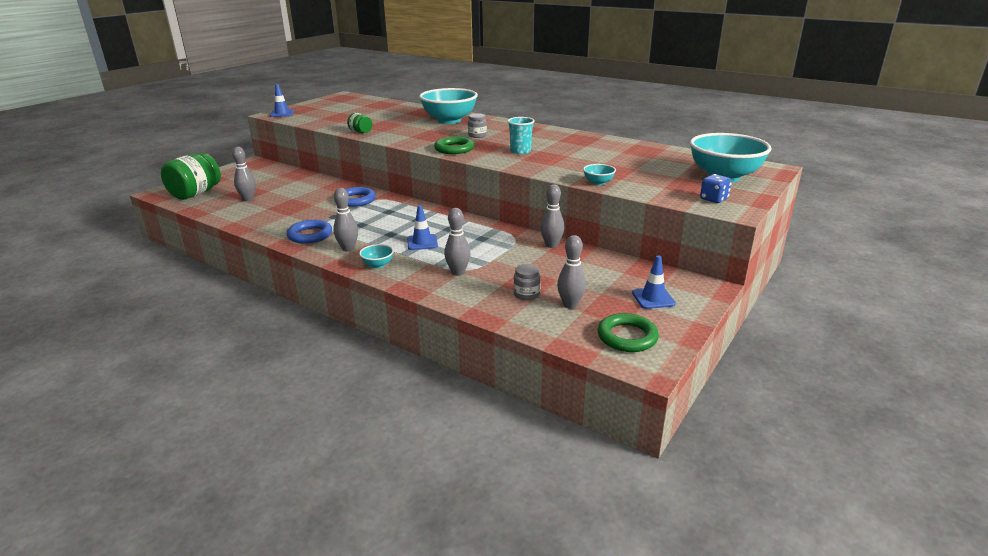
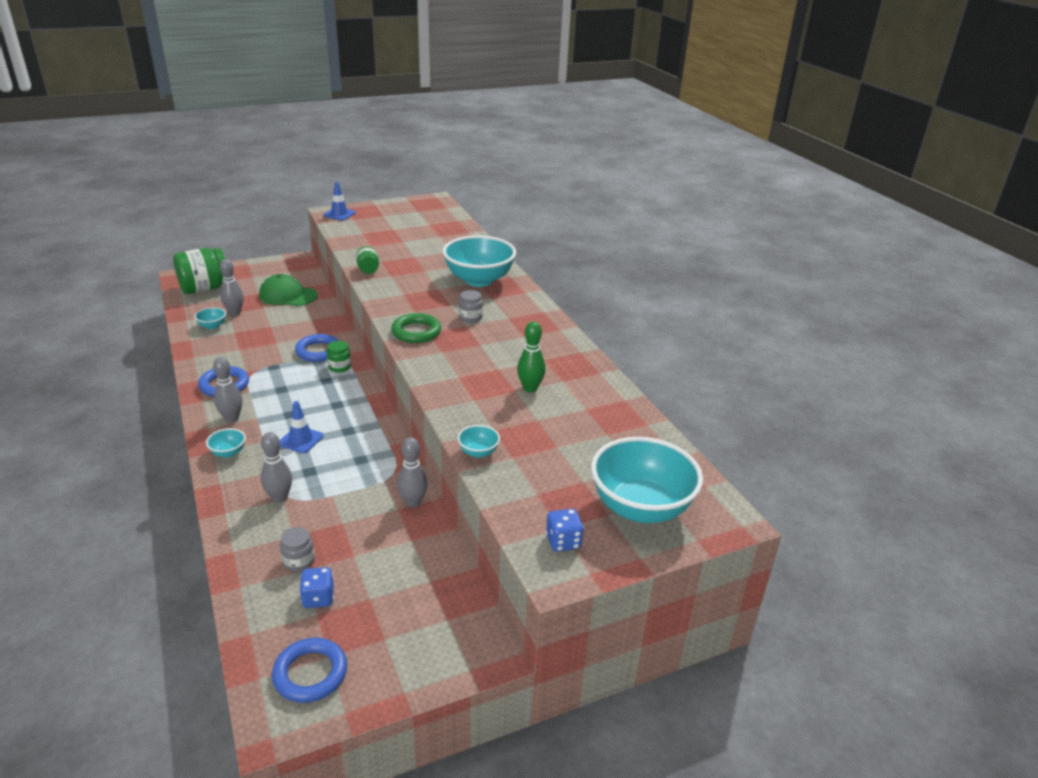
camera: 30 degrees right, 5 degrees up
turquoise cup [507,117,535,154] -> none
grey bowling pin [557,235,586,309] -> blue dice [299,567,334,608]
green ring [598,313,659,352] -> blue ring [272,637,347,703]
blue traffic cone [632,256,676,309] -> none
none -> turquoise bowl [194,307,226,329]
none -> green cap [259,274,318,306]
none -> green jar [326,341,351,372]
none -> green bowling pin [517,321,546,392]

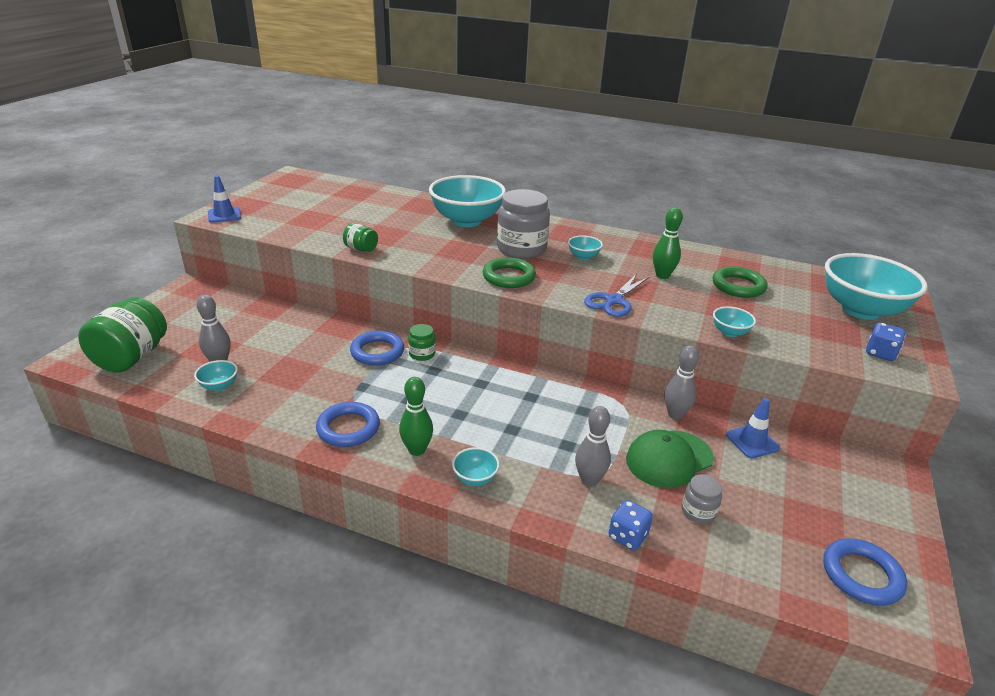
camera: 45 degrees left, 0 degrees up
grey bowling pin [213,357,242,422] -> green bowling pin [399,377,433,456]
green cap [259,274,318,306] -> green cap moved to [626,430,714,488]
blue traffic cone [280,401,324,453] -> blue traffic cone moved to [726,398,780,459]
blue dice [299,567,334,608] -> blue dice moved to [609,500,653,550]
grey jar [459,290,483,323] -> grey jar [497,189,550,259], size x2.05
none -> turquoise bowl [568,236,603,260]
none -> blue scissors [584,273,650,317]
none -> green ring [712,266,768,298]

